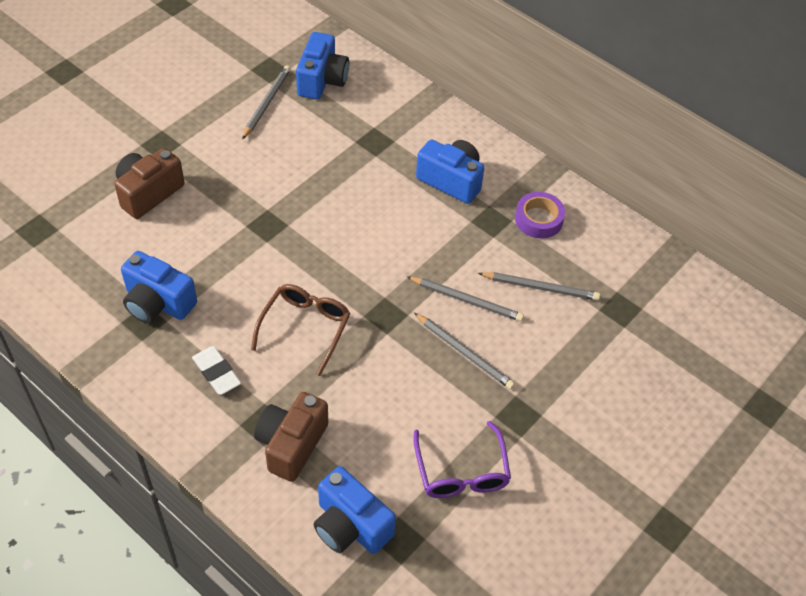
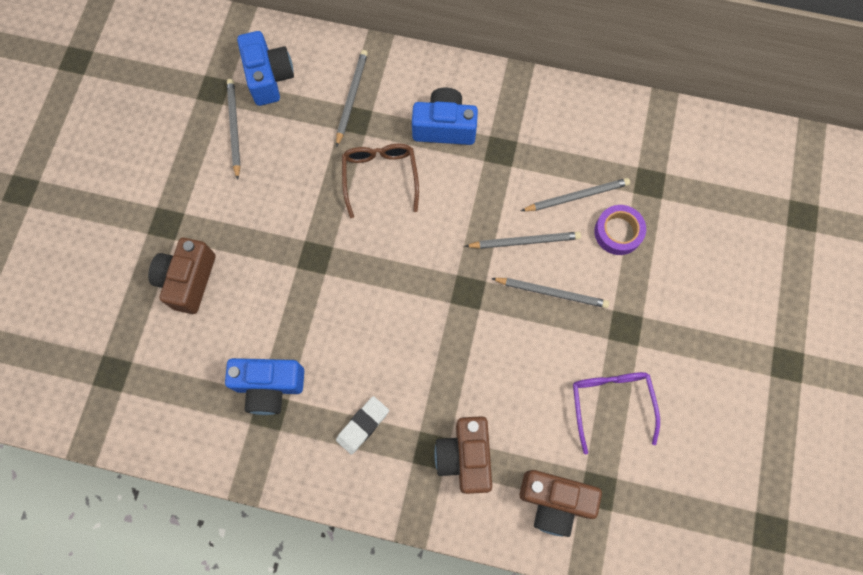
camera: 25 degrees left, 20 degrees up
white eraser [192,346,241,395] -> white eraser turned 75 degrees counterclockwise [336,396,389,455]
brown glasses [251,284,350,376] -> brown glasses moved to [342,144,419,218]
blue camera [314,466,396,554] -> brown camera [520,470,602,537]
purple glasses [413,421,511,498] -> purple glasses turned 150 degrees counterclockwise [573,372,660,455]
purple tape [515,192,565,238] -> purple tape moved to [594,205,646,255]
none -> grey pencil [336,50,368,147]

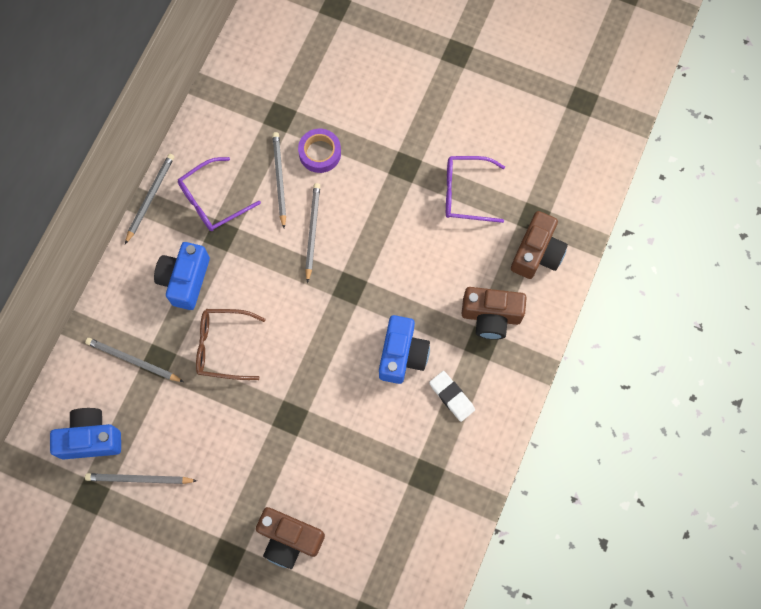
camera: 80 degrees left, 0 degrees up
blue camera [225,358,304,415] -> blue camera moved to [379,315,430,384]
grey pencil [491,278,609,308] -> grey pencil moved to [125,154,174,244]
none -> purple glasses [178,157,261,231]

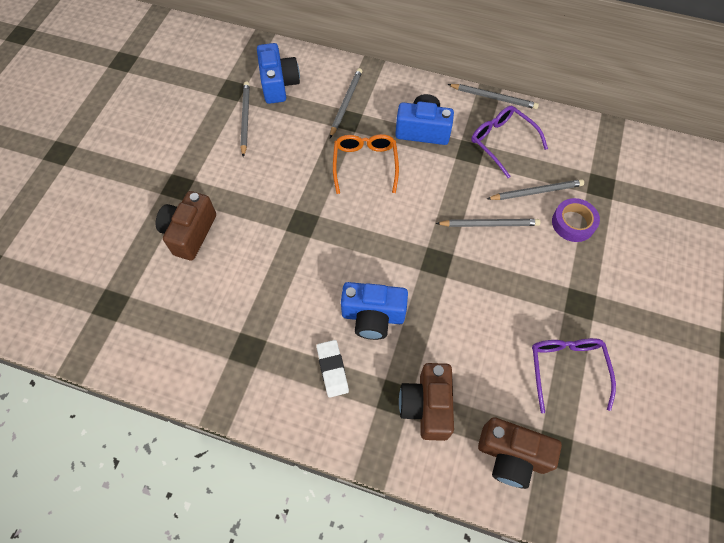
camera: 85 degrees right, 10 degrees down
brown glasses [196,309,266,380] -> orange glasses [333,134,399,194]
white eraser [429,371,475,422] -> white eraser turned 60 degrees counterclockwise [316,340,349,398]

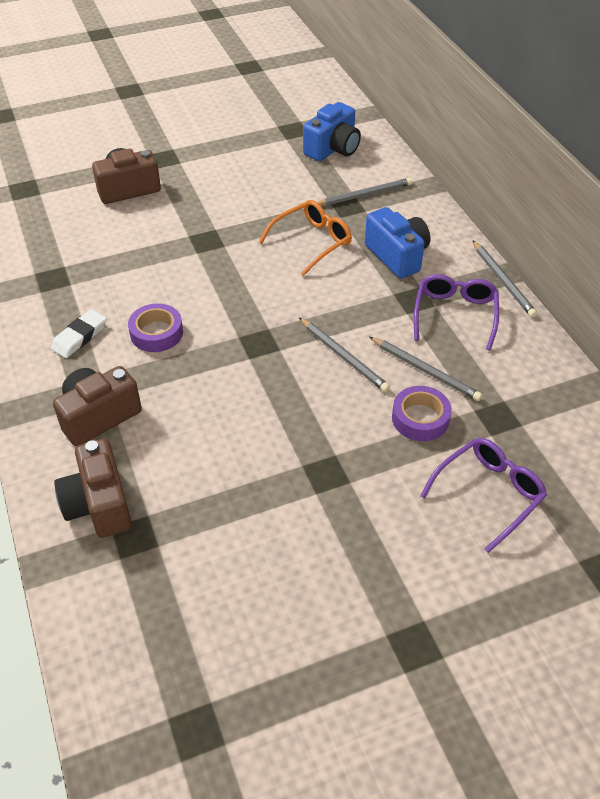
camera: 50 degrees right, 15 degrees down
grey pencil [240,82,250,157] -> none
blue camera [341,282,408,340] -> purple tape [128,304,183,352]
purple glasses [532,338,616,414] -> purple glasses moved to [420,438,547,553]

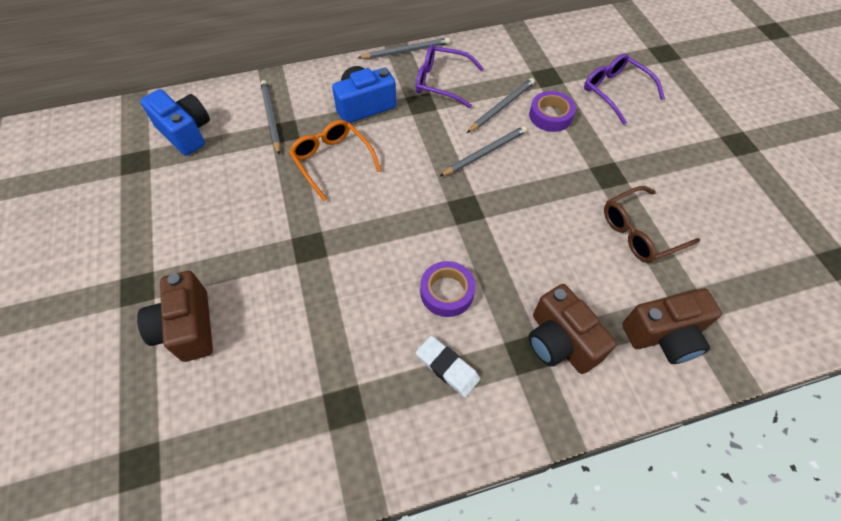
camera: 85 degrees left, 10 degrees up
none -> brown glasses [604,186,700,263]

